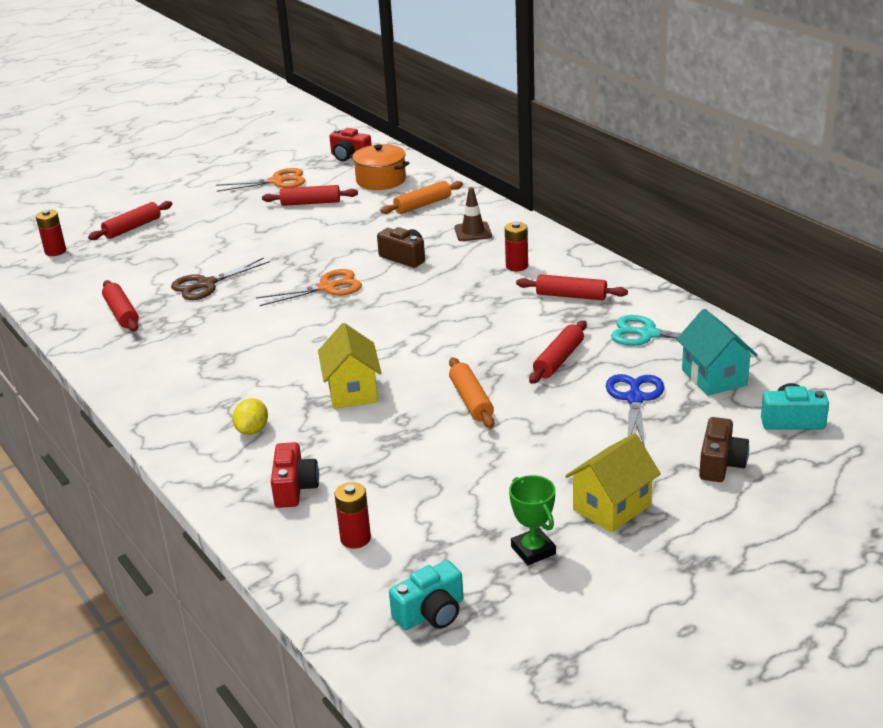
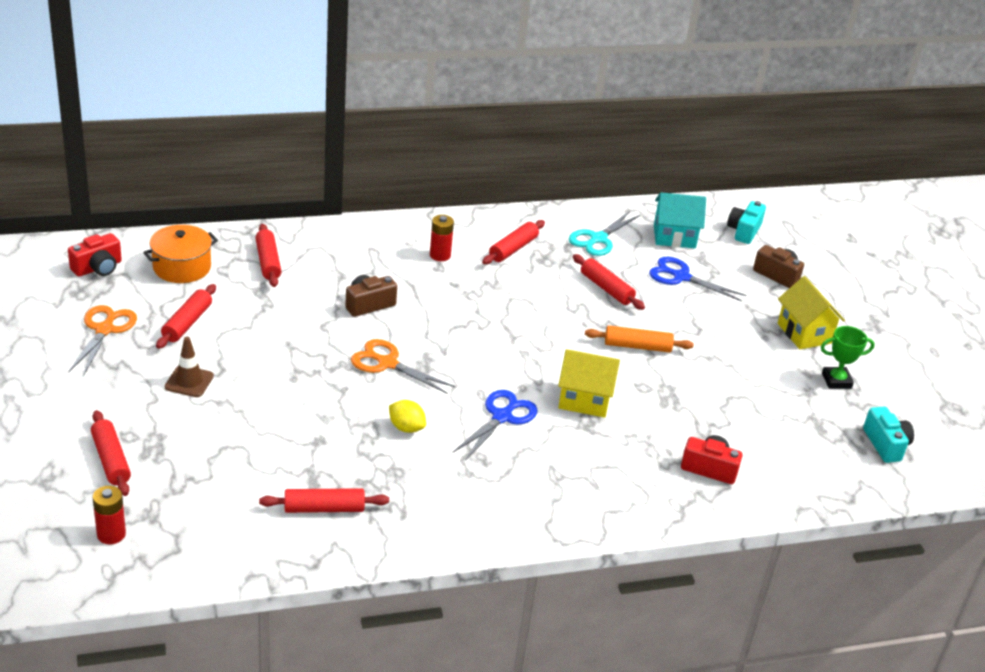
camera: 75 degrees left, 5 degrees up
brown scissors [171,257,270,300] -> none
yellow lemon [232,398,268,435] -> yellow lemon moved to [389,400,426,433]
orange scissors [256,269,362,306] -> orange scissors turned 60 degrees counterclockwise [351,339,455,394]
red battery [335,482,371,549] -> none
orange rolling pin [380,181,463,214] -> red rolling pin [255,224,282,287]
brown traffic cone [454,187,492,241] -> brown traffic cone moved to [165,337,214,397]
none -> blue scissors [453,390,538,461]

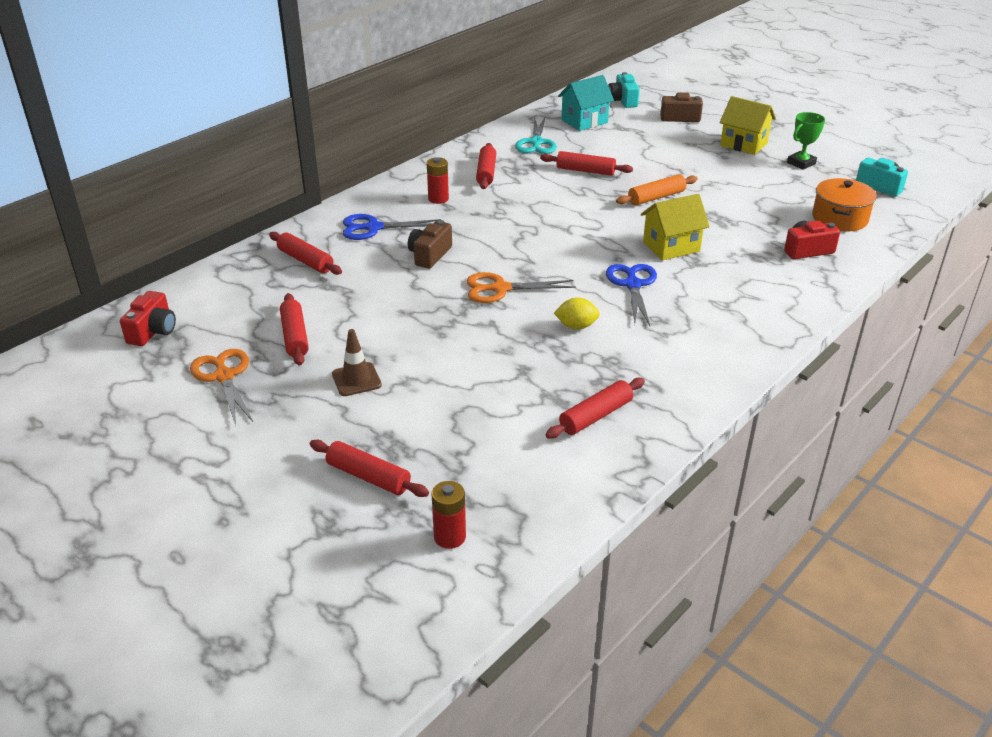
camera: 30 degrees left, 0 degrees up
orange pot [143,225,218,283] -> orange pot moved to [812,178,877,231]
blue scissors [649,257,746,301] -> blue scissors moved to [343,214,441,240]

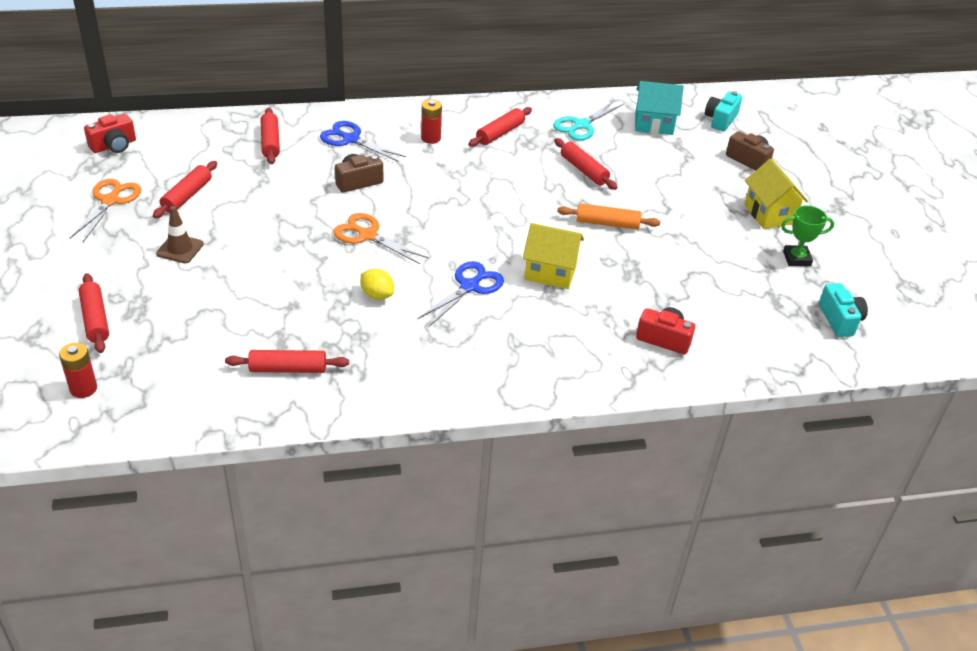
camera: 35 degrees right, 5 degrees up
orange pot [812,178,877,231] -> none

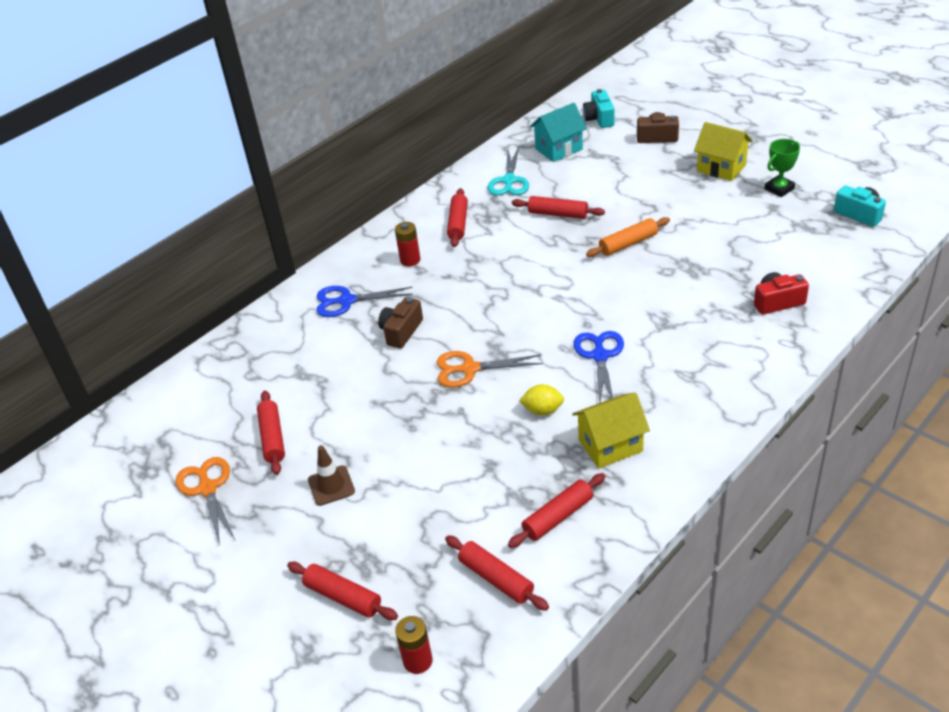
camera: 30 degrees left, 0 degrees up
red camera [84,114,136,153] -> none
red rolling pin [261,108,280,164] -> red rolling pin moved to [445,535,549,611]
yellow house [523,223,584,289] -> yellow house moved to [572,392,650,468]

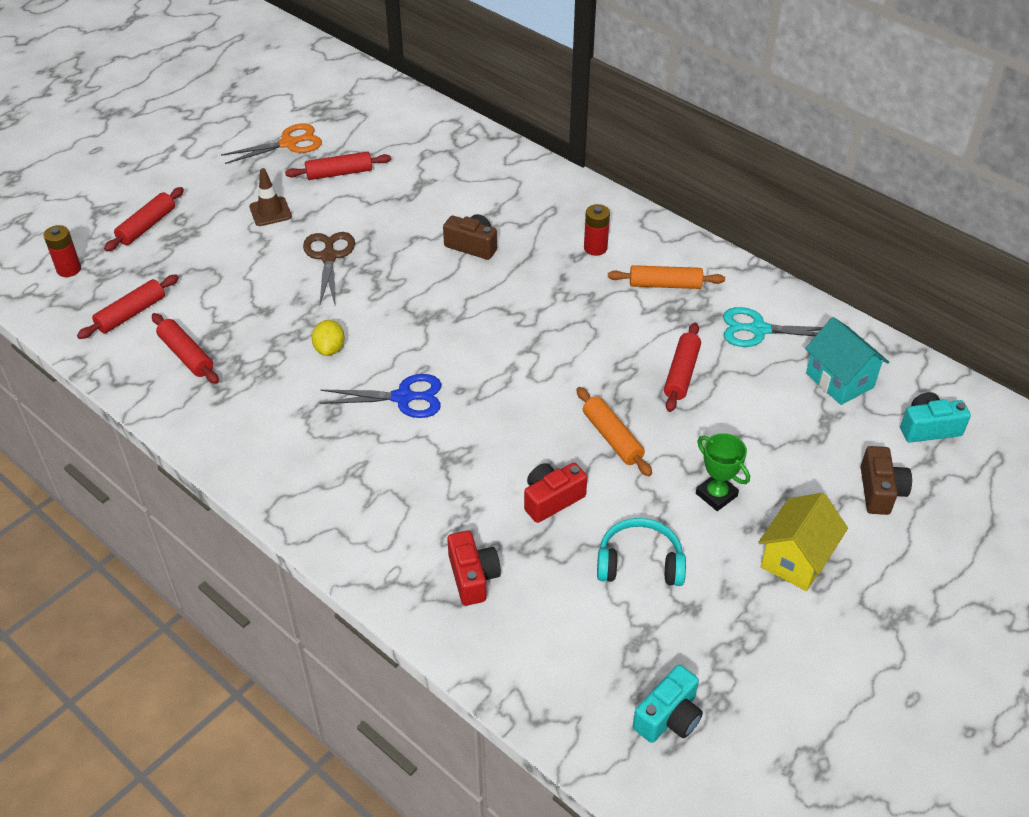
camera: 85 degrees right, 5 degrees up
blue scissors [316,286,413,317] -> none
orange scissors [436,351,543,388] -> none
red rolling pin [447,188,468,247] -> orange rolling pin [608,265,725,289]
yellow house [572,392,650,468] -> none
green trophy [765,139,800,197] -> green trophy moved to [696,433,750,511]
none -> brown scissors [303,232,355,304]
none -> red camera [524,463,587,523]
none -> turquoise headphones [597,518,686,586]

